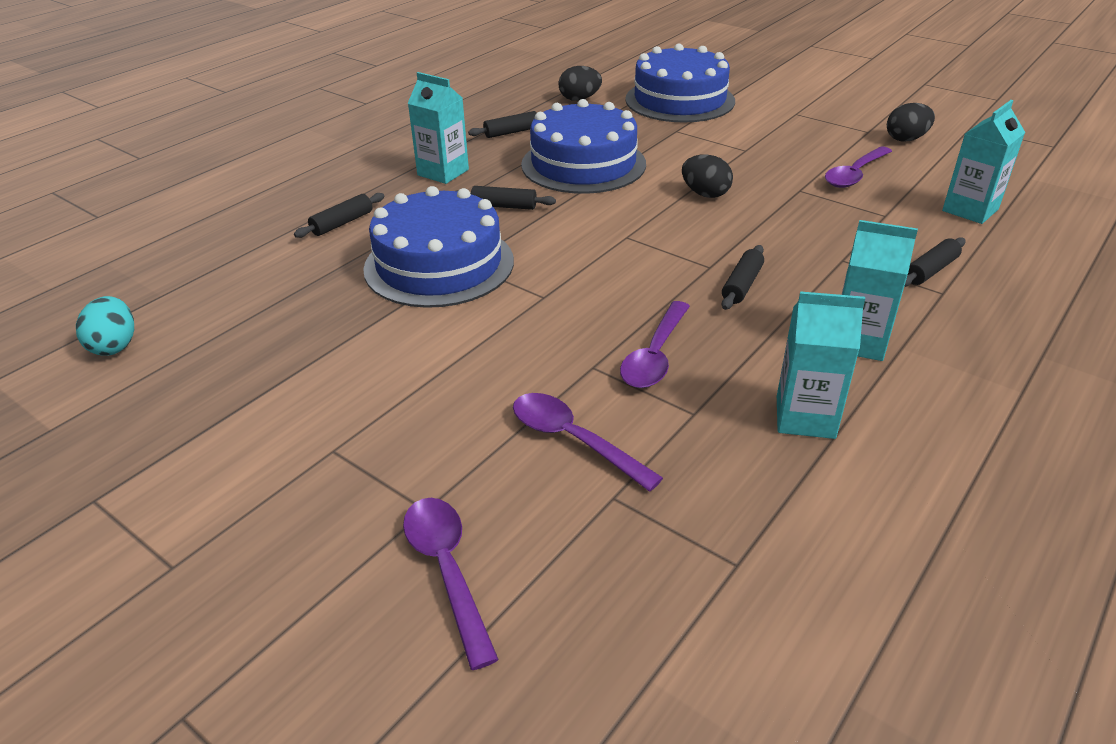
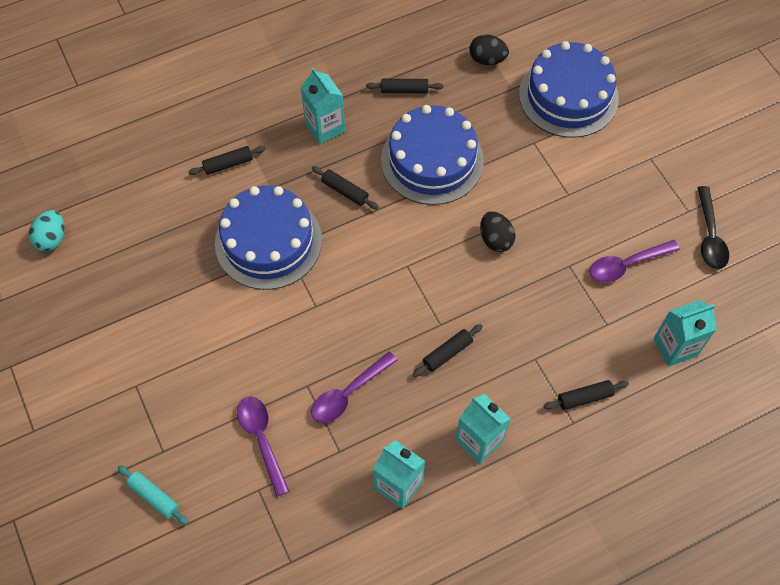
camera: 25 degrees right, 25 degrees up
purple spoon [403,498,499,670] -> turquoise rolling pin [118,465,188,525]
black egg [887,103,935,142] -> black spoon [697,186,729,269]

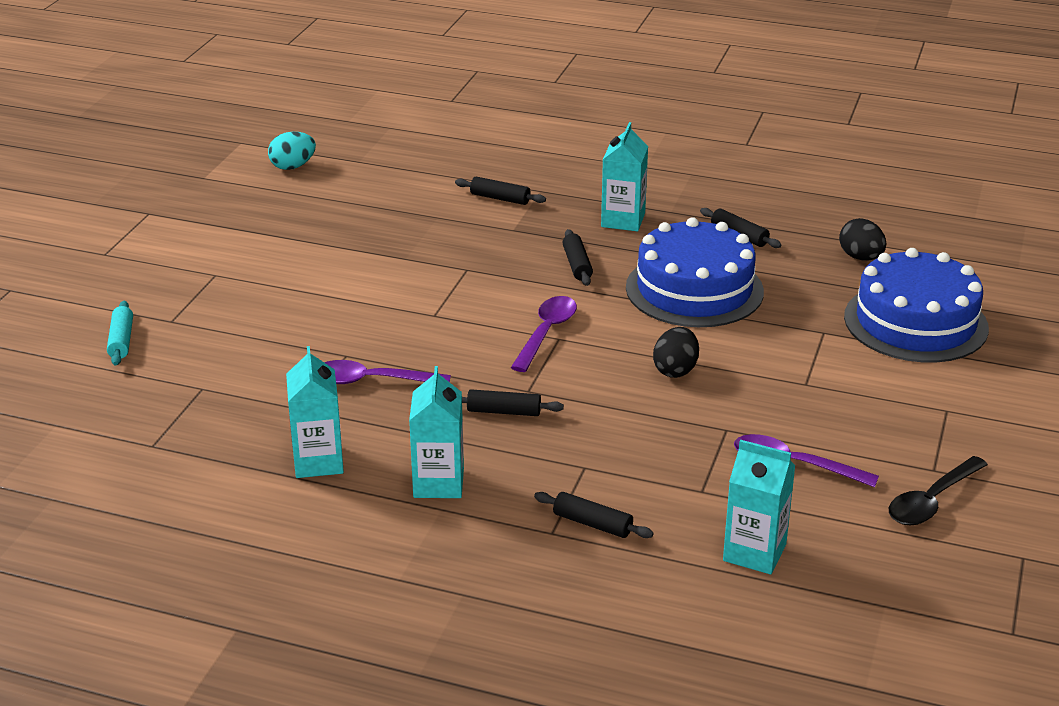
camera: 45 degrees right, 30 degrees down
blue cake [215,186,322,290] -> none
purple spoon [237,396,289,497] -> purple spoon moved to [511,296,577,372]

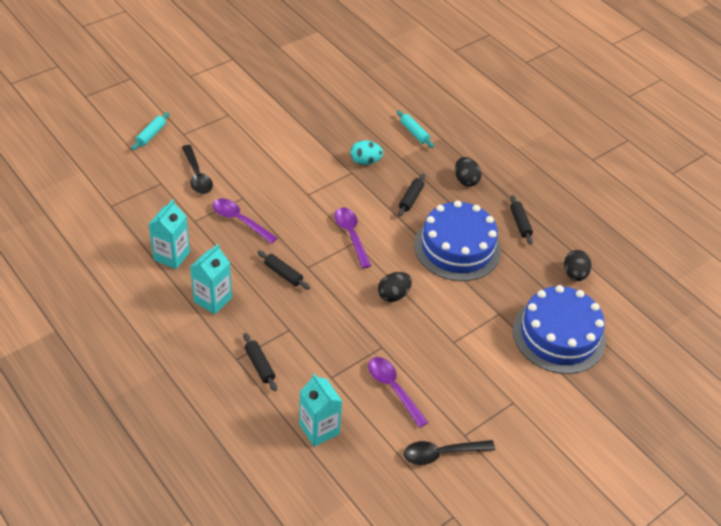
camera: 30 degrees right, 15 degrees up
turquoise egg [268,132,316,170] -> turquoise egg moved to [350,140,383,165]
black rolling pin [455,177,546,205] -> turquoise rolling pin [397,110,434,148]
purple spoon [511,296,577,372] -> purple spoon turned 75 degrees counterclockwise [334,208,371,268]
turquoise carton [601,122,648,231] -> black egg [455,157,481,187]
none -> black spoon [182,145,213,194]

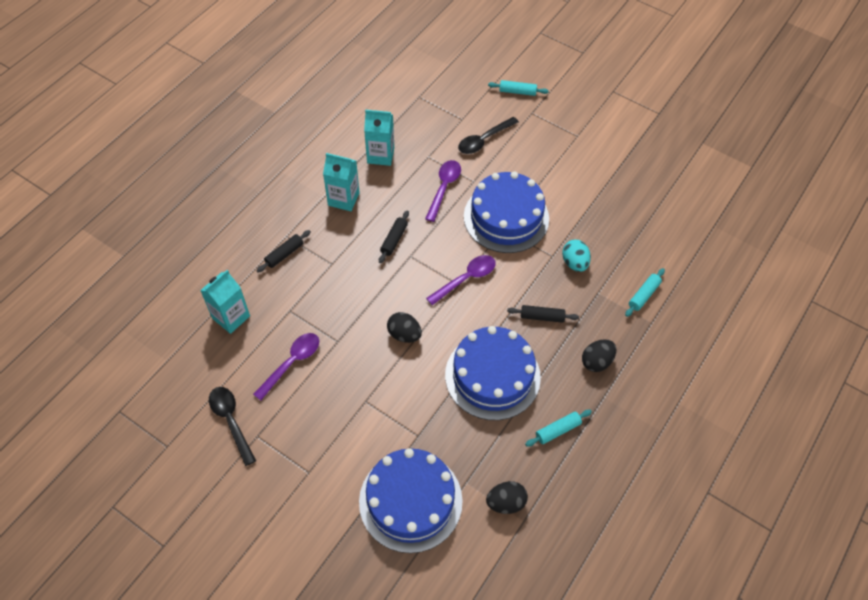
camera: 75 degrees right, 10 degrees up
black rolling pin [510,195,533,245] -> turquoise rolling pin [525,410,592,447]
none -> blue cake [464,171,549,253]

